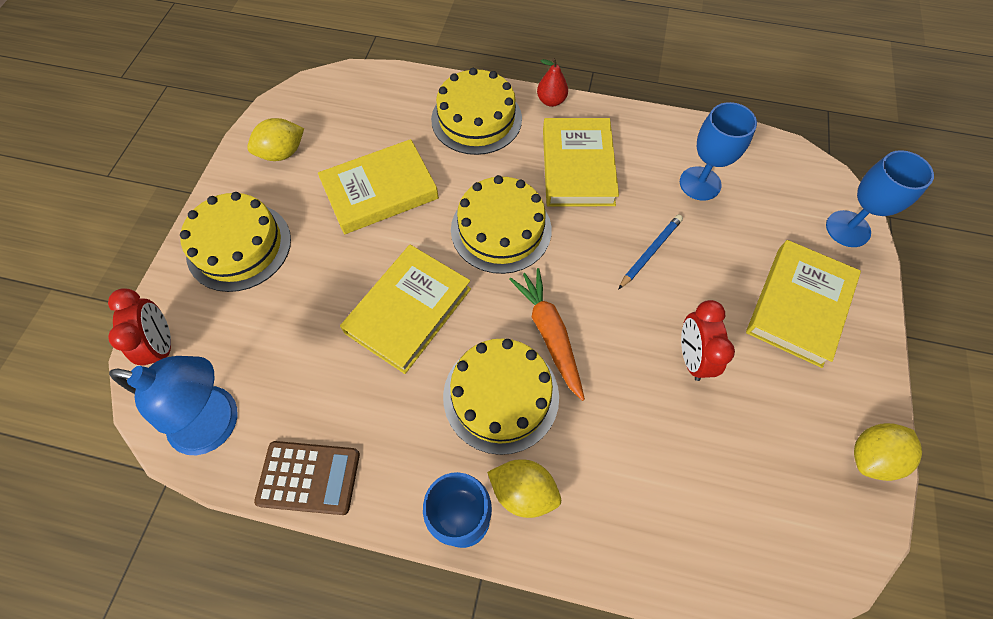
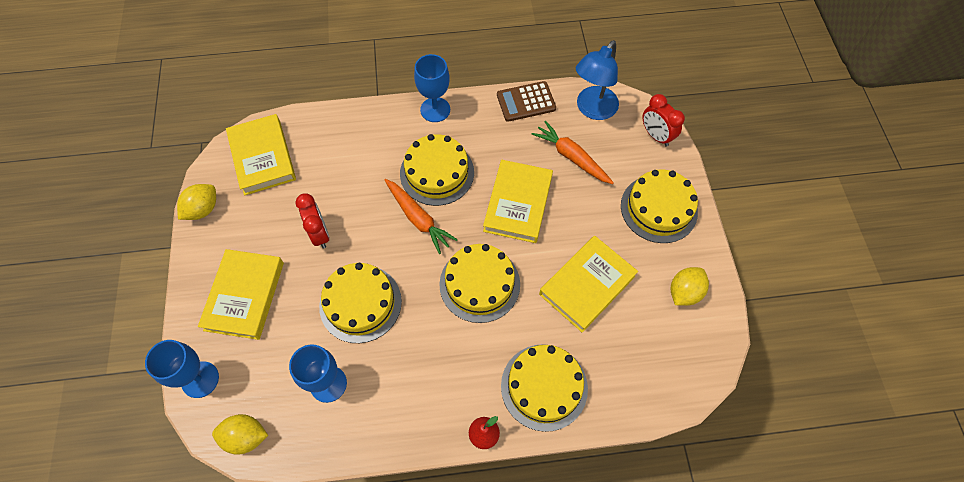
camera: 160 degrees right, 0 degrees up
blue lamp [109,356,237,455] -> blue lamp turned 45 degrees counterclockwise [576,40,619,120]
yellow lemon [487,459,561,518] -> yellow lemon moved to [212,414,268,455]
yellow book [543,118,619,206] -> yellow book moved to [226,114,296,195]
blue pencil [618,215,683,290] -> yellow cake [319,263,402,343]
none -> orange carrot [532,121,614,184]

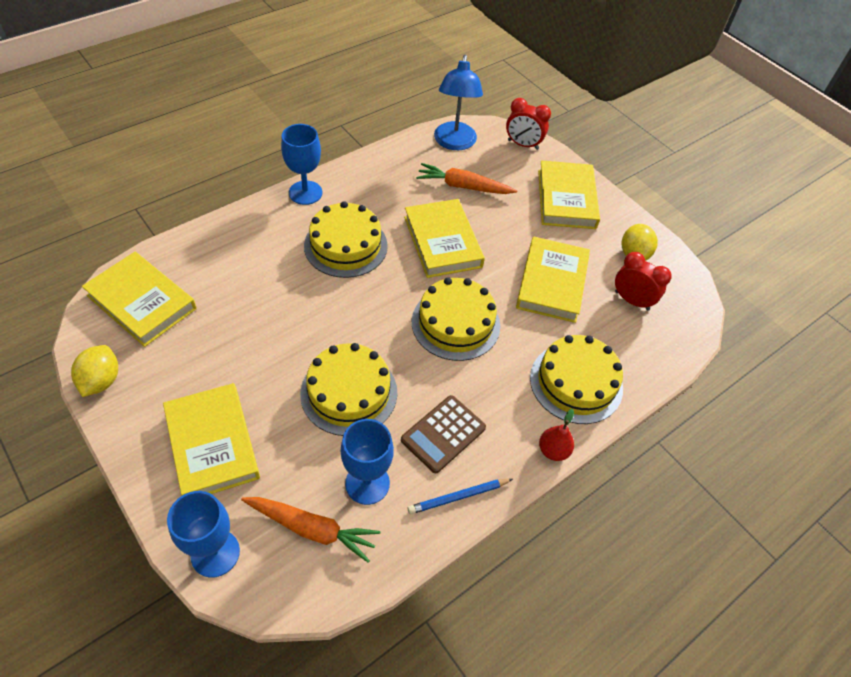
camera: 35 degrees left, 10 degrees down
yellow lemon [212,414,268,455] -> none
red clock [295,193,329,249] -> red clock moved to [615,252,672,311]
orange carrot [385,179,458,254] -> orange carrot moved to [241,497,380,563]
brown calculator [497,81,556,122] -> brown calculator moved to [401,395,486,473]
yellow cake [621,170,698,243] -> yellow book [538,160,600,229]
none -> blue pencil [407,479,513,514]

